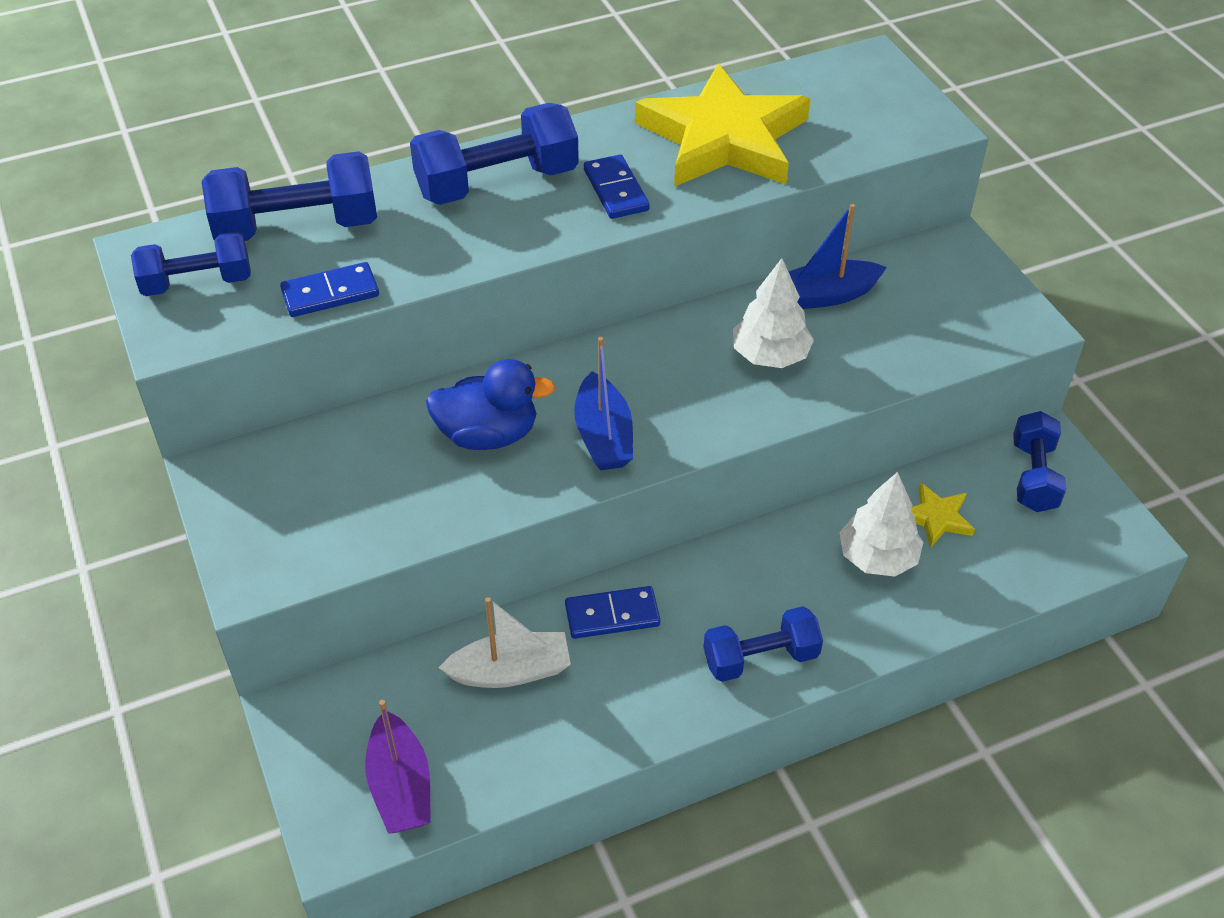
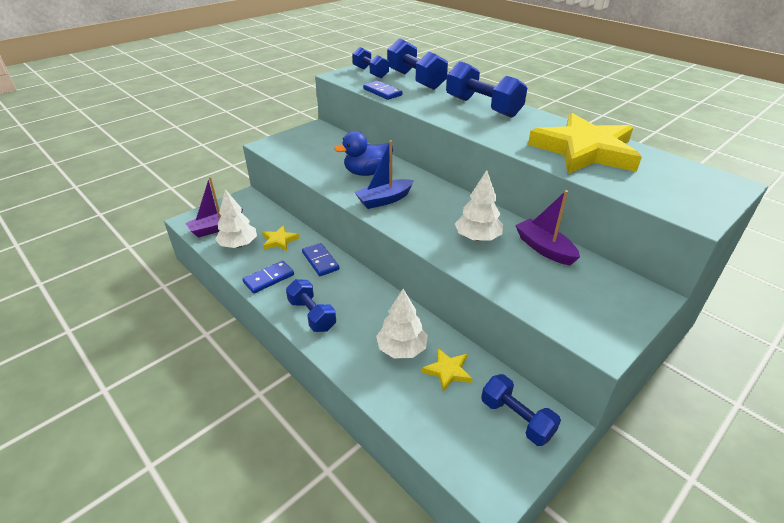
camera: 70 degrees right, 10 degrees down
blue duck [426,359,555,450] -> blue duck turned 90 degrees clockwise [334,131,393,176]
white boat [439,597,571,688] -> yellow star [262,225,299,251]
blue domino [584,154,650,219] -> blue domino moved to [242,261,294,294]
blue boat [789,204,887,309] -> purple boat [515,190,580,265]
blue dumbbell [1013,411,1066,512] -> blue dumbbell turned 60 degrees clockwise [481,374,561,446]
none -> white tree [215,189,257,248]

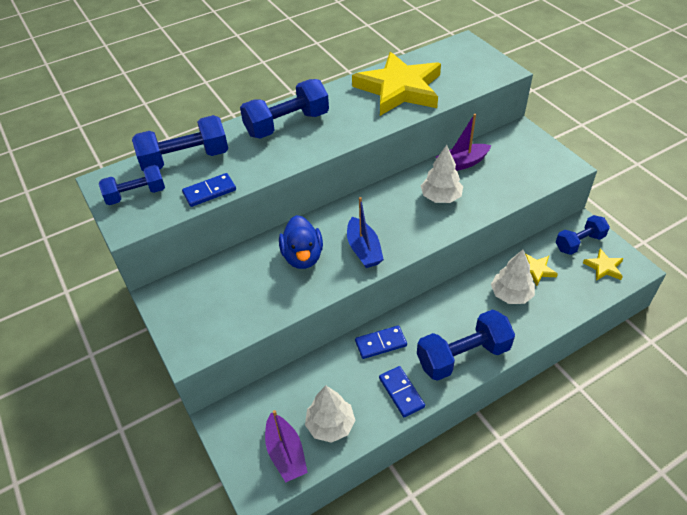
camera: 75 degrees left, 10 degrees up
yellow star [262,225,299,251] -> yellow star moved to [583,249,624,281]
blue dumbbell [286,279,336,332] -> blue dumbbell [417,310,515,381], size x1.54

